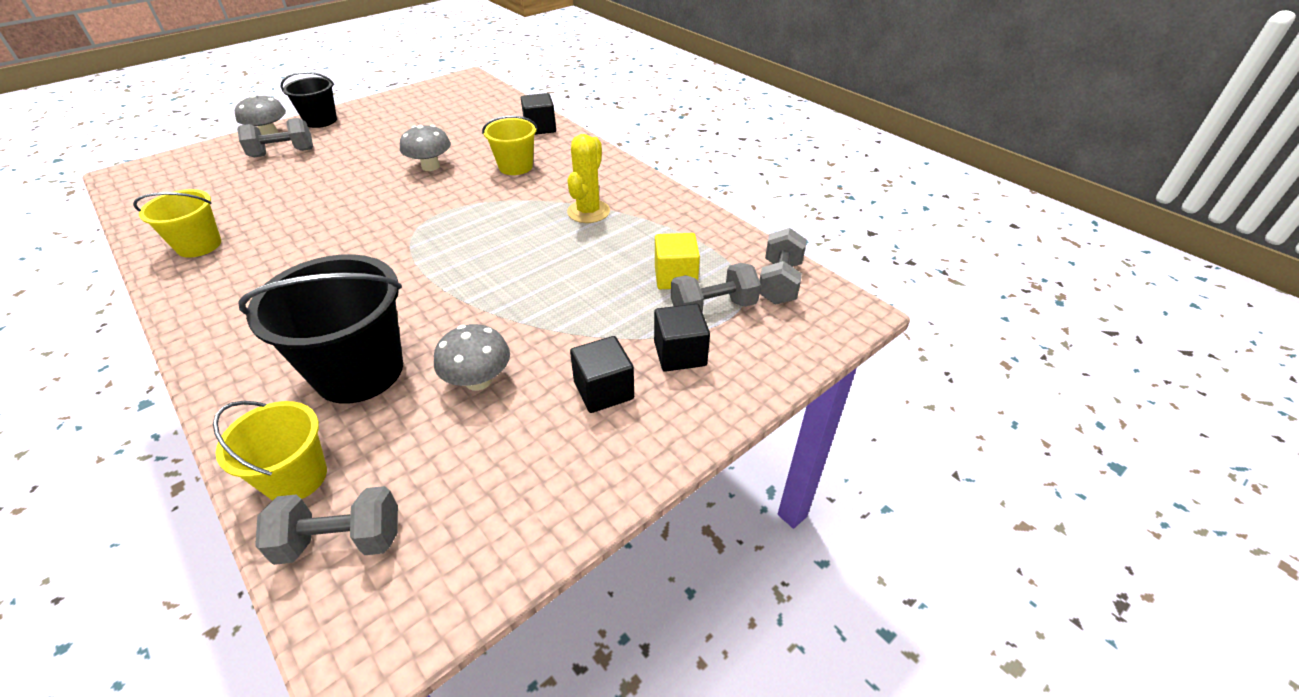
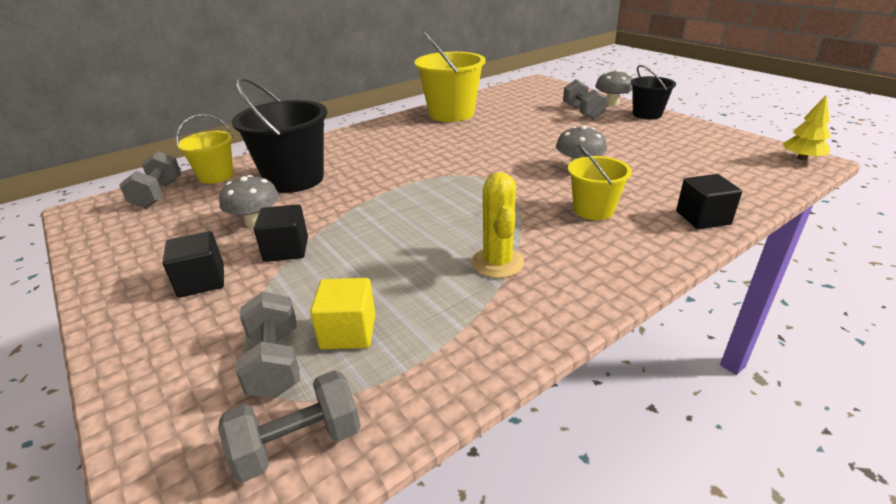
camera: 95 degrees right, 10 degrees down
yellow bucket [133,189,221,258] -> yellow bucket [414,30,486,122], size x1.70
yellow cactus [567,134,610,223] -> yellow cactus turned 60 degrees clockwise [472,172,524,278]
black cube [654,304,710,372] -> black cube moved to [253,204,308,262]
grey dumbbell [759,228,807,305] -> grey dumbbell turned 45 degrees counterclockwise [218,370,361,482]
none -> yellow tree [782,95,831,161]

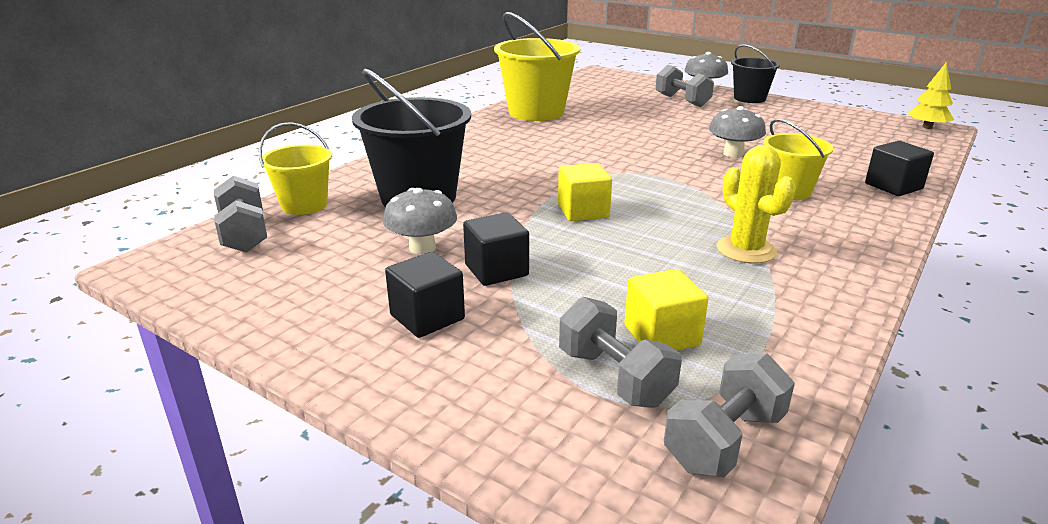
camera: 20 degrees left, 5 degrees down
none -> yellow cube [558,163,612,221]

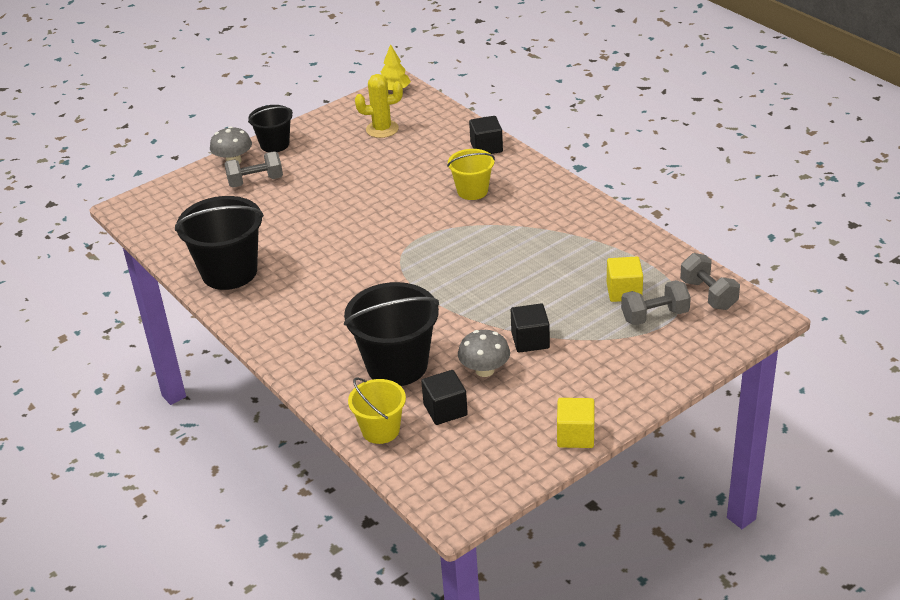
camera: 70 degrees left, 10 degrees up
grey dumbbell [214,176,267,252] -> none
black cube [385,252,465,338] -> black cube moved to [421,370,468,425]
yellow bucket [494,12,580,121] -> black bucket [175,196,264,290]
yellow cube [558,163,612,221] -> yellow cube moved to [557,398,594,448]
grey mushroom [709,106,766,158] -> none
yellow cactus [717,145,796,264] -> yellow cactus moved to [355,74,403,138]

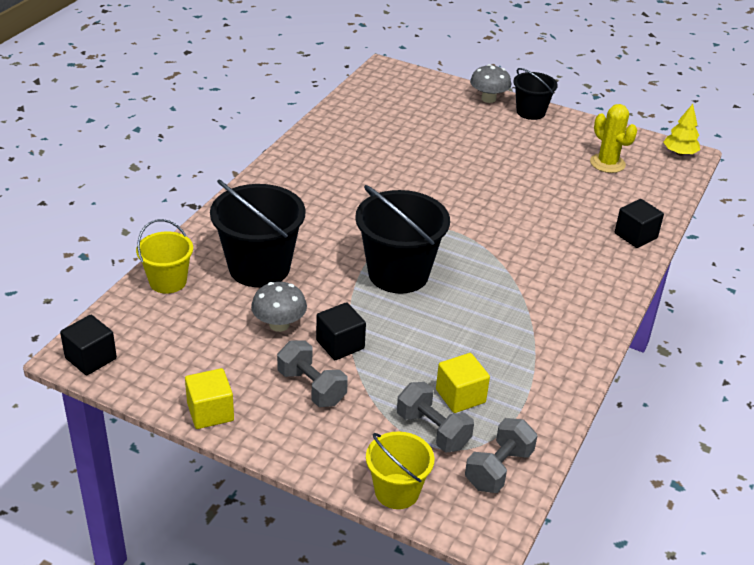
camera: 60 degrees right, 0 degrees up
black bucket [175,196,264,290] -> black bucket moved to [355,185,450,293]
grey dumbbell [224,151,283,188] -> grey dumbbell moved to [277,340,348,407]
black cube [421,370,468,425] -> black cube moved to [60,315,117,376]
yellow bucket [447,149,495,200] -> yellow bucket moved to [366,432,434,509]

